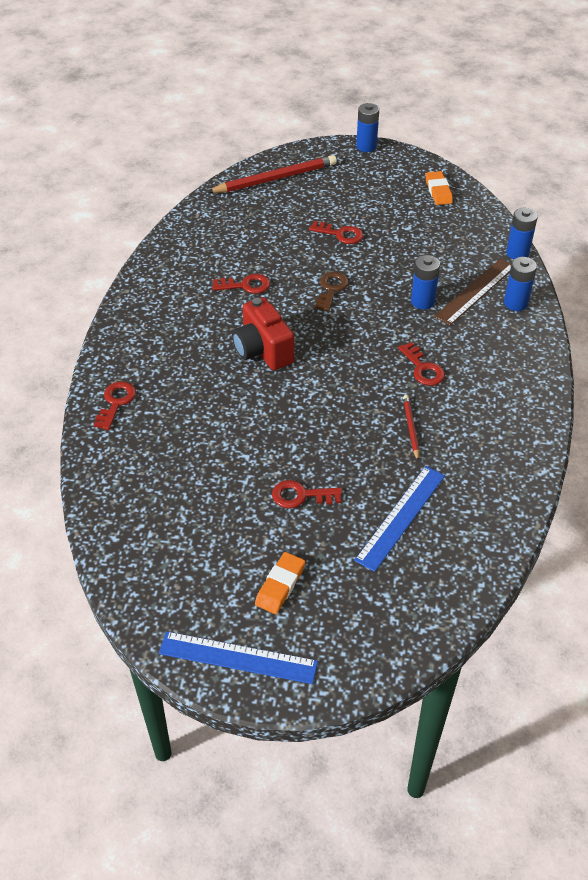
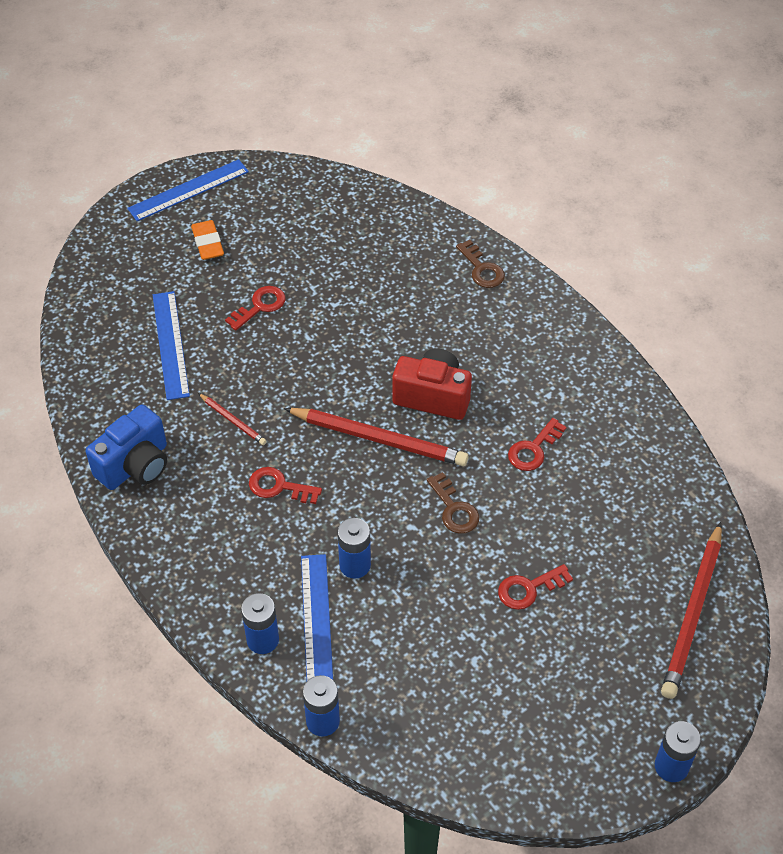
camera: 135 degrees right, 5 degrees up
red key [94,382,136,430] -> brown key [456,240,505,288]
orange eraser [425,171,453,205] -> none
brown ruler [434,259,511,325] -> blue ruler [301,554,333,681]
none -> blue camera [86,405,167,490]
none -> red pencil [284,408,468,466]

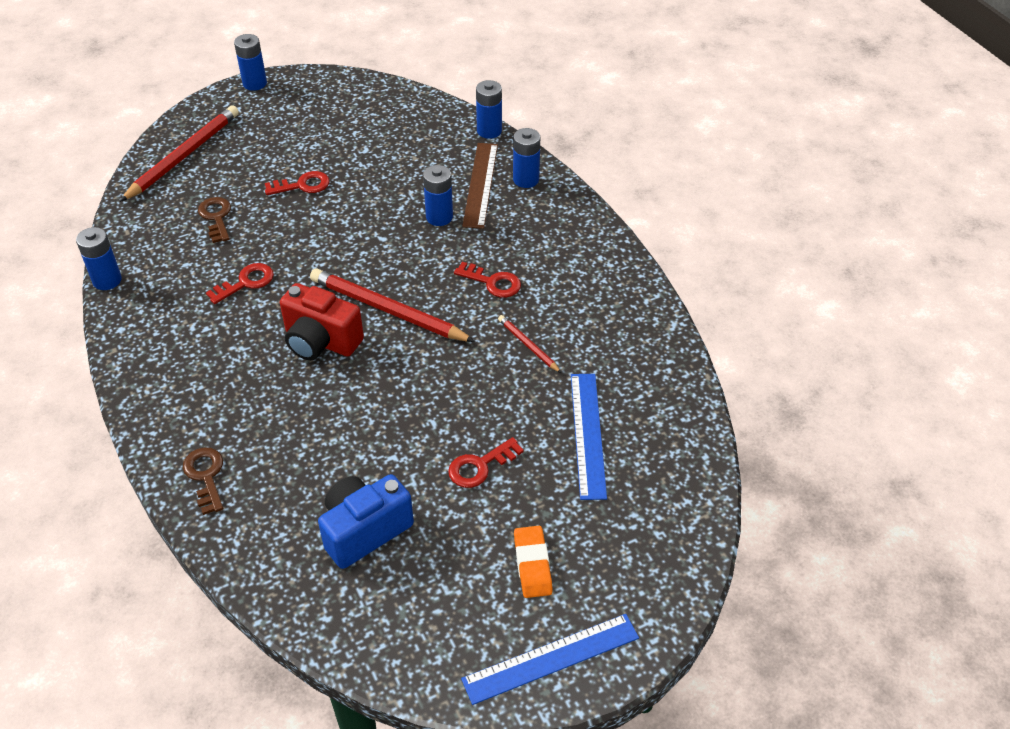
camera: 170 degrees left, 5 degrees down
blue camera [86,405,167,490] -> blue camera moved to [318,474,414,569]
blue ruler [301,554,333,681] -> brown ruler [462,143,498,229]
brown key [427,472,479,534] -> brown key moved to [198,197,231,243]
none -> blue battery [76,227,122,290]

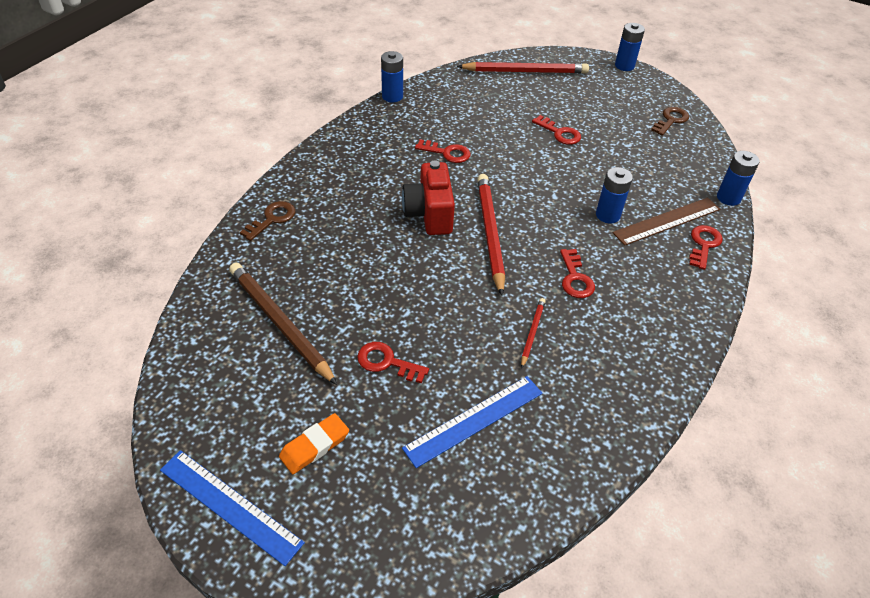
camera: 55 degrees right, 0 degrees up
brown key [198,197,231,243] -> brown key moved to [651,107,689,136]
blue camera [318,474,414,569] -> brown pencil [229,263,337,385]
blue battery [513,128,540,188] -> red key [689,225,723,270]

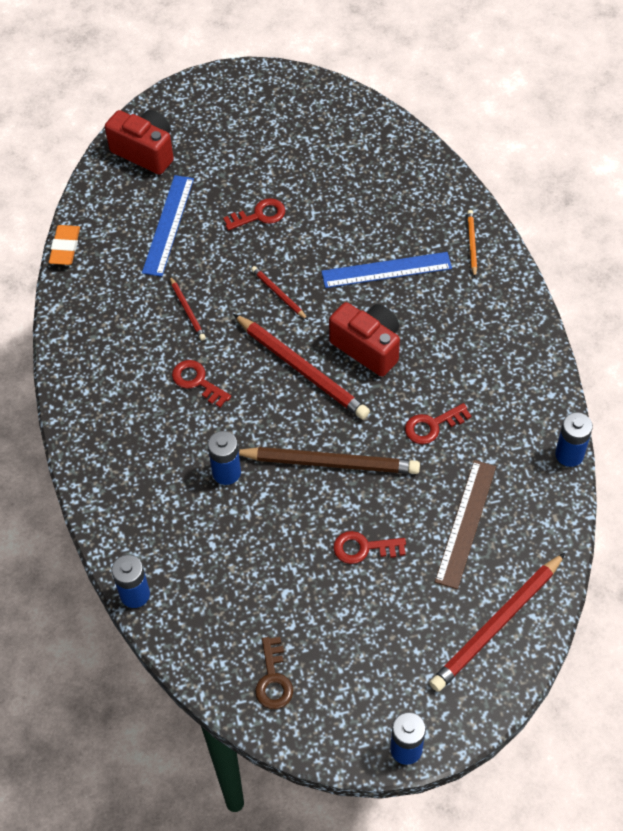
camera: 140 degrees right, 10 degrees up
blue ruler [160,450,305,566] -> blue ruler moved to [321,252,452,288]
brown pencil [229,263,337,385] -> brown pencil moved to [238,447,420,474]
brown key [240,201,295,241] -> orange pencil [467,210,477,277]
orange eraser [279,413,349,474] -> orange eraser moved to [49,225,80,265]
brown ruler [613,197,720,246] -> brown ruler moved to [435,460,496,589]
red key [689,225,723,270] -> none
none -> red camera [105,110,174,175]
none -> red pencil [251,266,308,320]

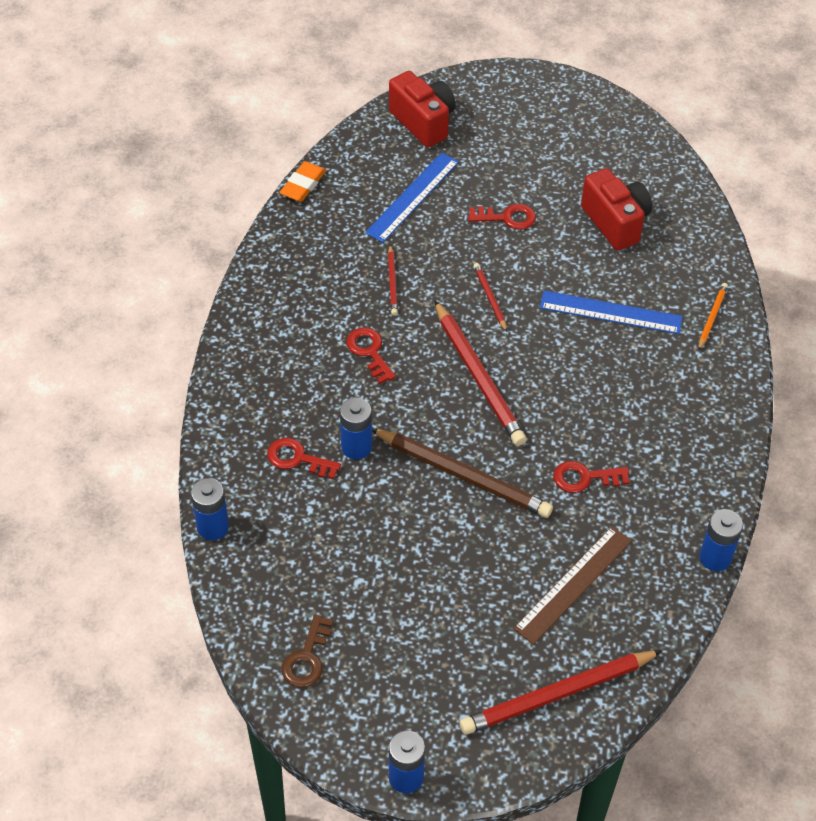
camera: 20 degrees right, 5 degrees down
red camera [329,302,400,377] -> red camera moved to [581,168,652,251]
red key [333,531,406,564] -> red key moved to [267,438,341,479]

